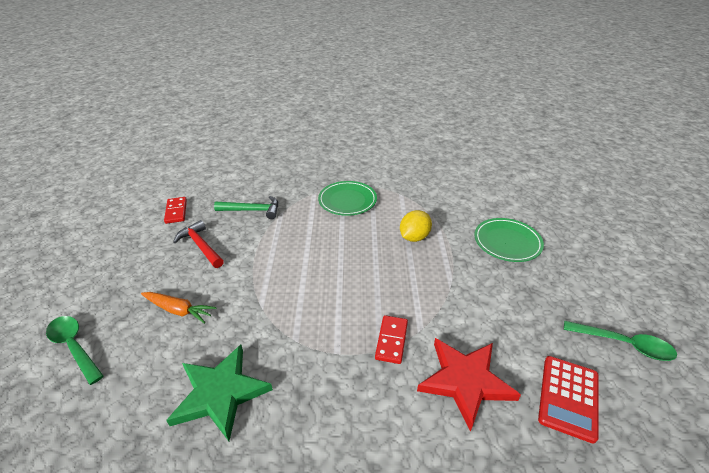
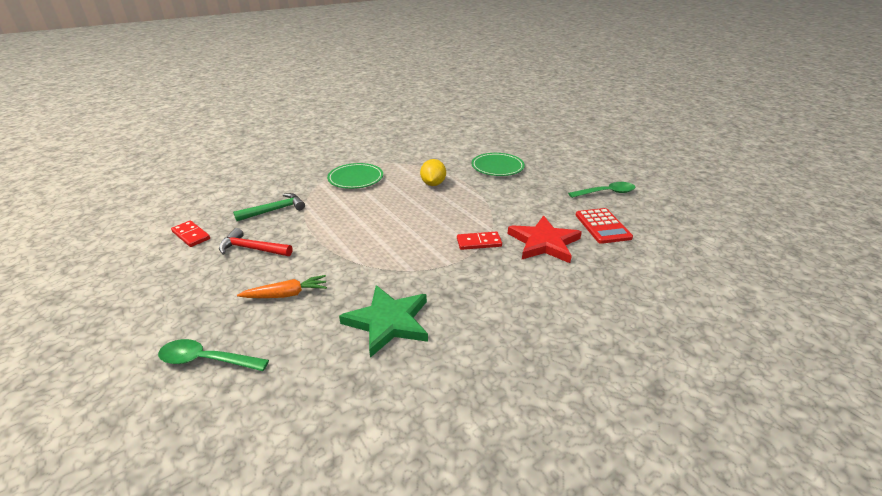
camera: 35 degrees left, 5 degrees down
red domino [375,315,408,364] -> red domino turned 75 degrees counterclockwise [457,231,502,250]

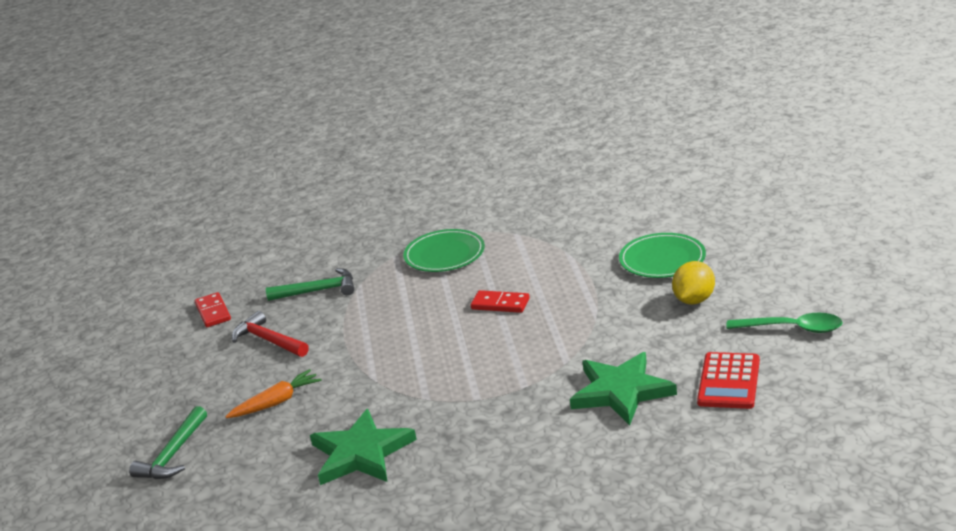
camera: 30 degrees right, 5 degrees down
green spoon [158,339,269,371] -> green hammer [129,406,207,479]
orange carrot [237,275,327,298] -> orange carrot turned 45 degrees counterclockwise [225,369,322,418]
yellow lemon [420,159,446,186] -> yellow lemon moved to [672,261,715,305]
red domino [457,231,502,250] -> red domino moved to [471,290,530,313]
red star [508,216,582,263] -> green star [570,352,677,425]

